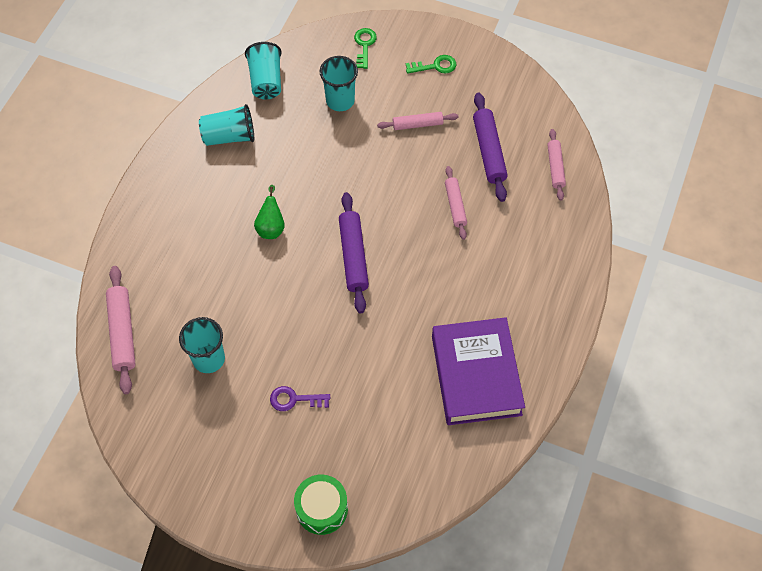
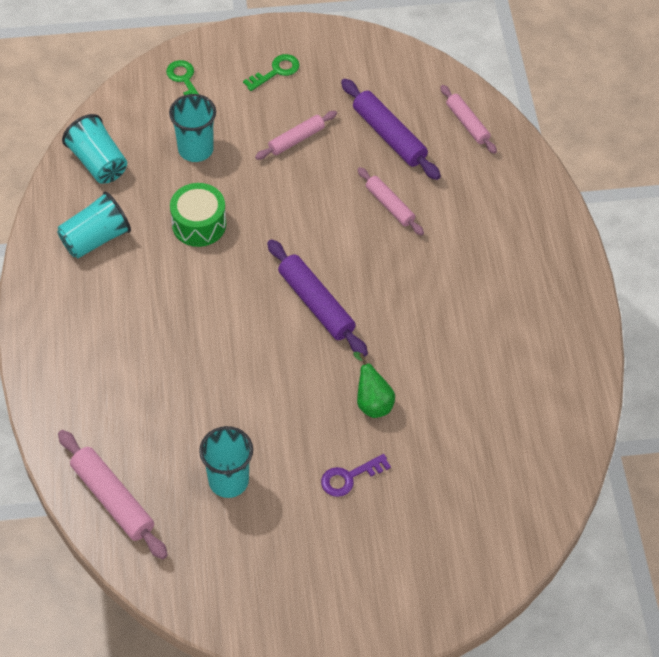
camera: 30 degrees left, 5 degrees down
green pear [254,185,285,239] -> green pear moved to [353,352,395,418]
green drum [294,474,348,535] -> green drum moved to [170,183,226,247]
purple book [432,317,525,425] -> none

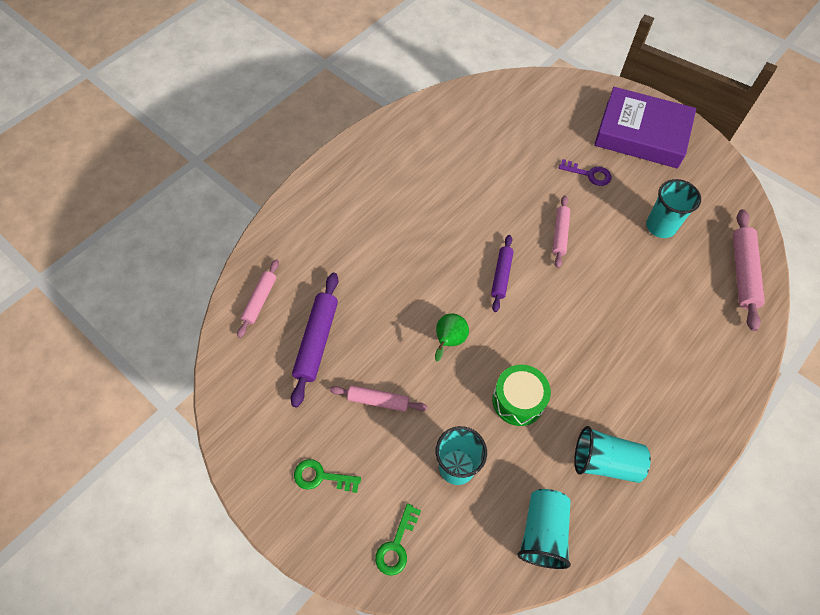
camera: 130 degrees left, 5 degrees up
purple rolling pin [267,239,368,357] -> purple rolling pin [491,235,514,312], size x0.64
green pear [353,352,395,418] -> green pear moved to [435,314,469,361]
pink rolling pin [357,167,424,236] -> pink rolling pin moved to [552,195,570,268]
none -> purple book [594,87,696,169]

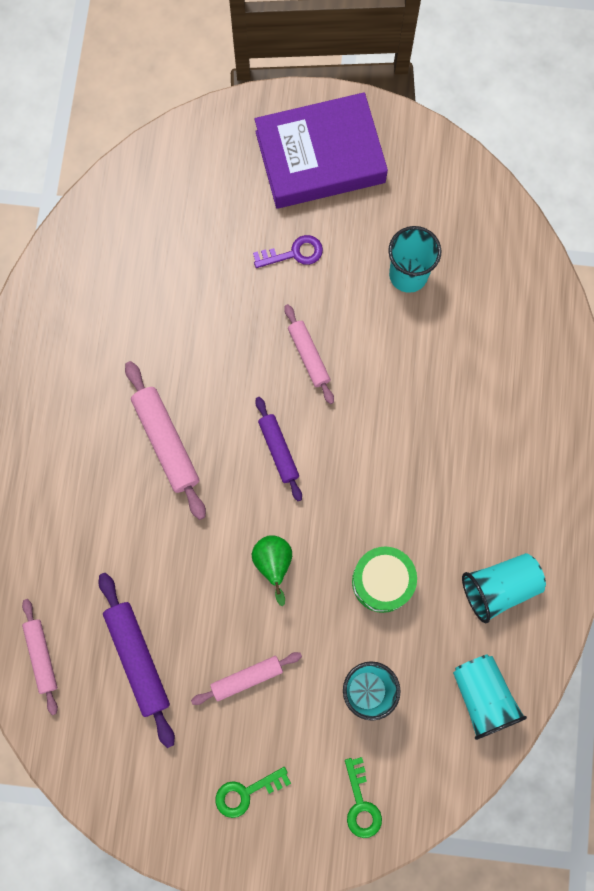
camera: 35 degrees left, 15 degrees up
pink rolling pin [733,209,765,331] -> pink rolling pin moved to [125,361,206,520]

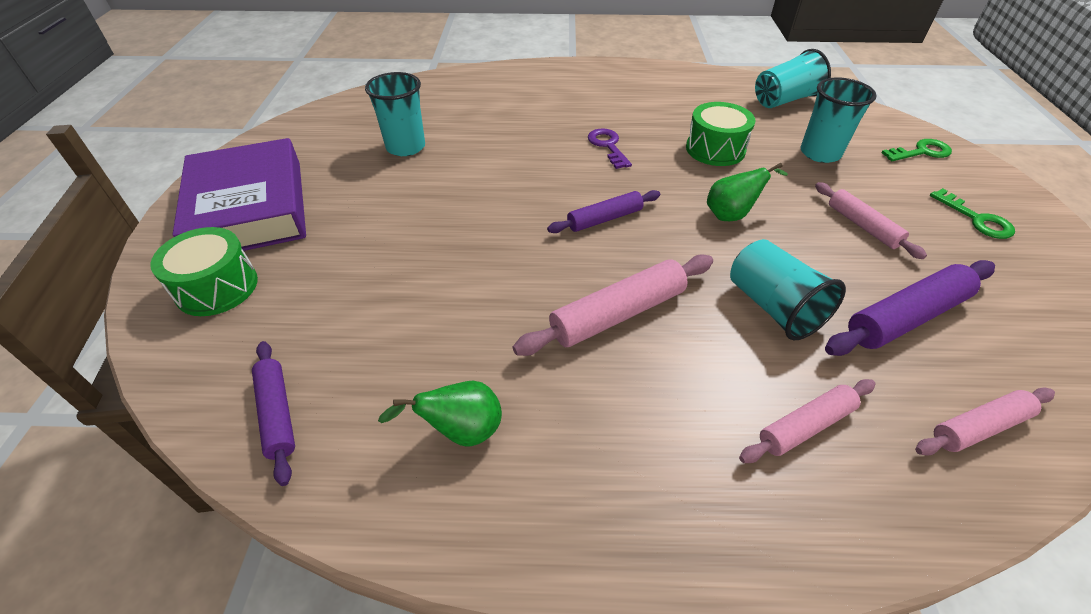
camera: 95 degrees left, 30 degrees down
purple key [253,235,323,268] -> purple key moved to [588,128,632,169]
pink rolling pin [284,304,334,404] -> pink rolling pin moved to [739,379,876,463]
turquoise cup [462,553,546,623] -> turquoise cup moved to [730,239,846,340]
none -> green drum [150,227,258,316]
none -> purple rolling pin [252,341,295,486]
none -> green pear [378,381,502,447]

